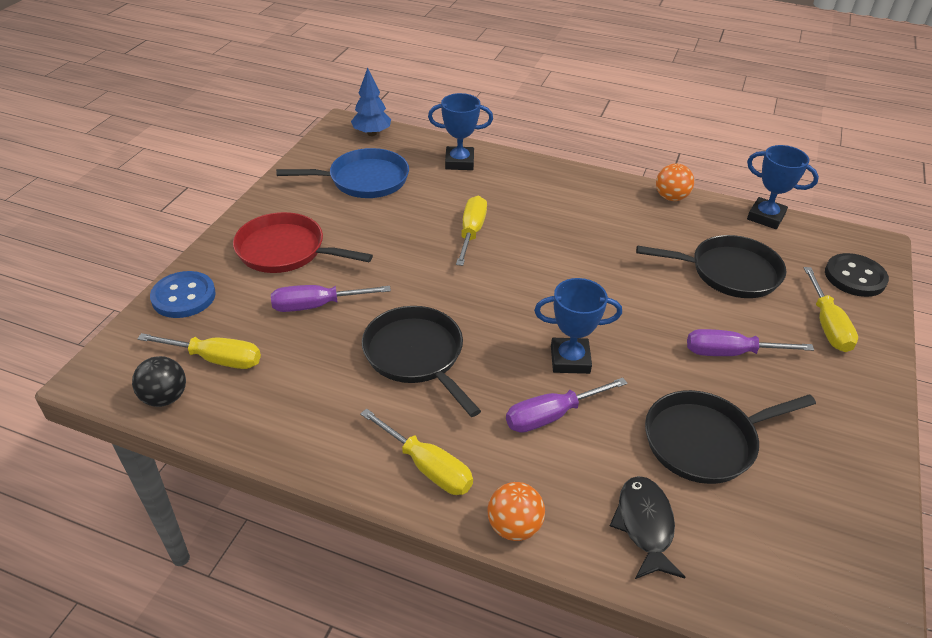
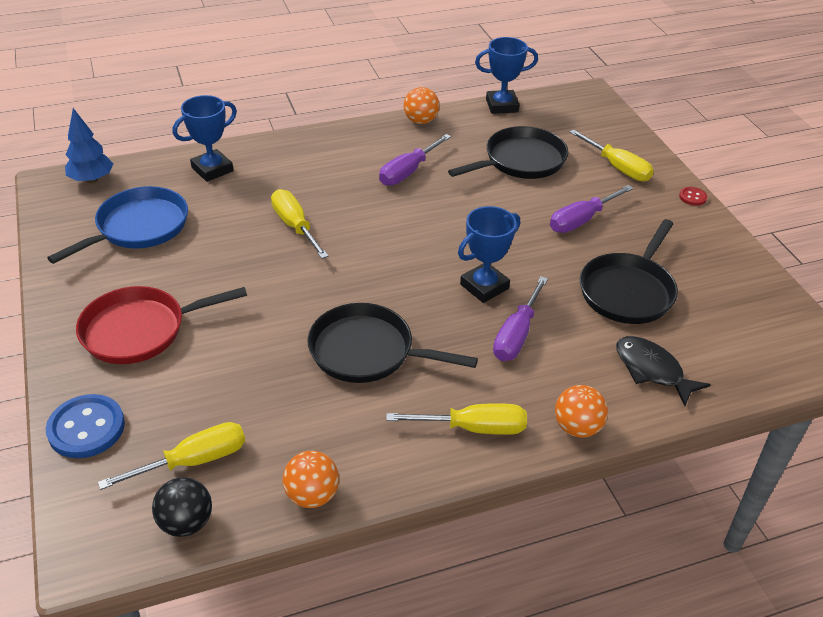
camera: 40 degrees left, 0 degrees up
purple screwdriver [271,285,391,312] -> purple screwdriver moved to [379,134,451,186]
black button [825,253,889,297] -> none
none -> orange ball [283,451,339,508]
none -> red button [679,187,707,206]

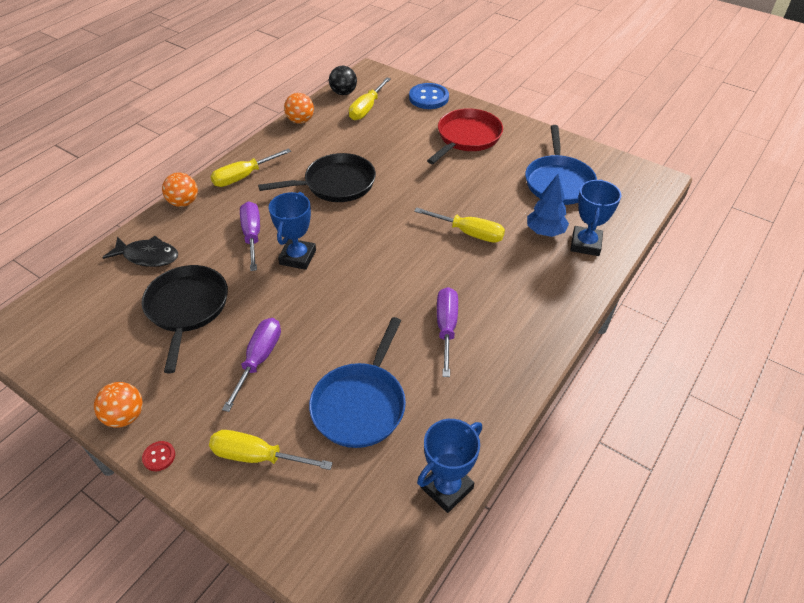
camera: 145 degrees right, 5 degrees up
blue tree [65,108,113,183] -> blue tree moved to [527,174,569,237]
orange ball [404,87,440,124] -> orange ball moved to [94,382,143,428]
black pan [448,126,568,179] -> blue pan [309,317,406,448]

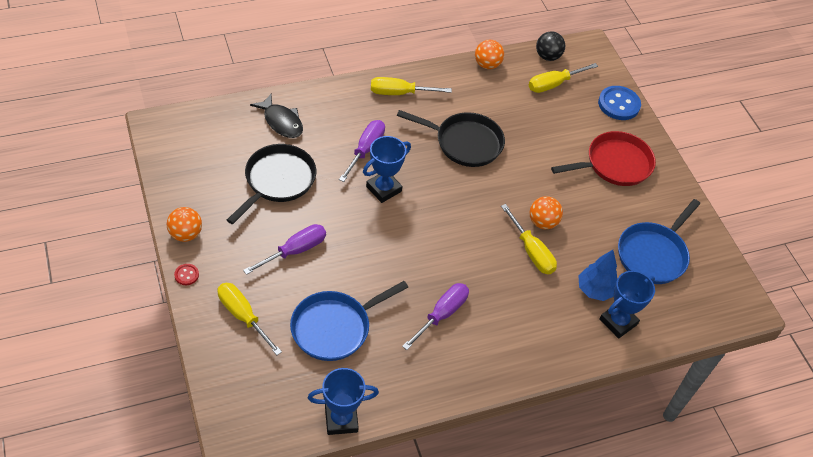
camera: 30 degrees right, 5 degrees up
orange ball [162,173,198,207] -> orange ball moved to [529,196,563,229]

